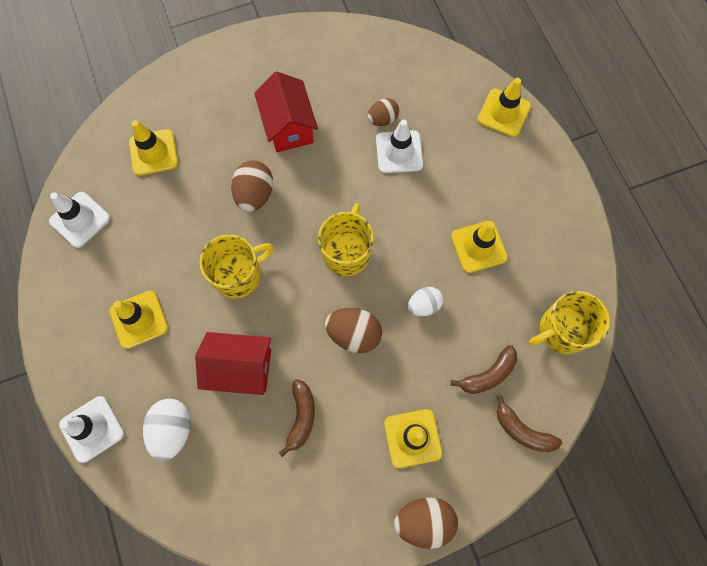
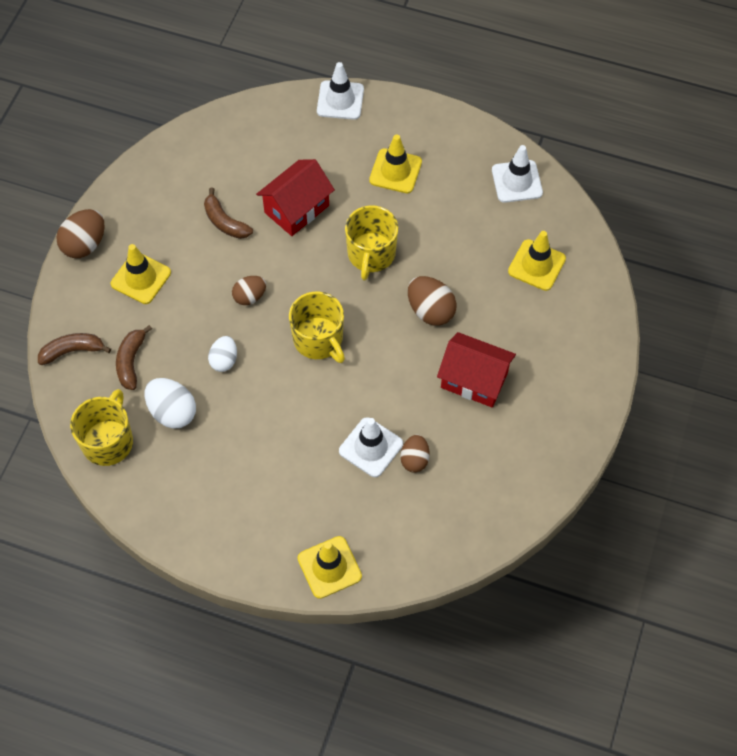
camera: 130 degrees right, 10 degrees down
white egg [143,399,191,462] -> white egg moved to [145,378,196,429]
brown egg [325,308,382,353] -> brown egg [232,276,266,305], size x0.65
yellow traffic cone [451,221,508,273] -> none

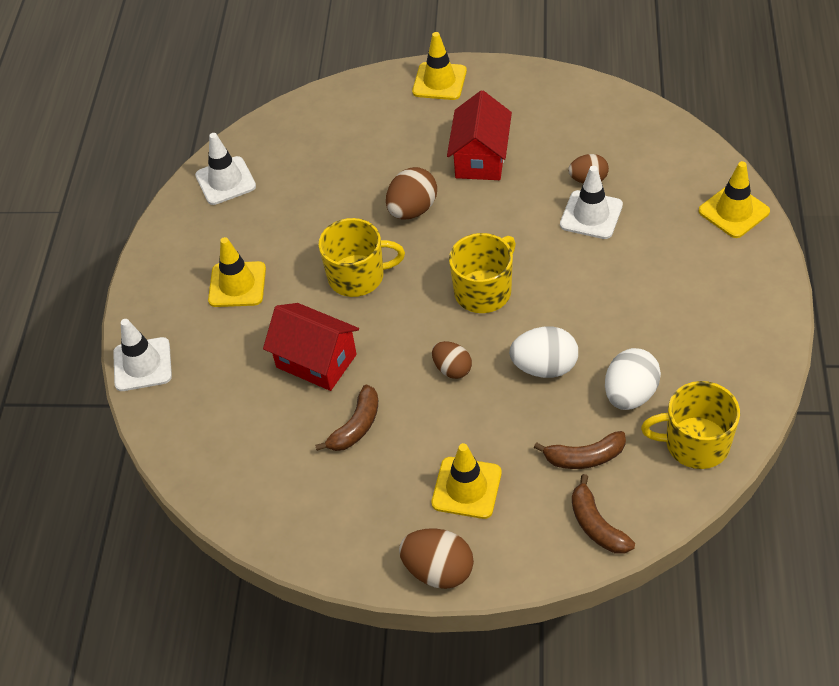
camera: 100 degrees left, 10 degrees down
white egg [208,336,237,372] -> white egg [509,327,578,378], size x1.53
yellow traffic cone [508,231,566,291] -> yellow traffic cone moved to [412,32,467,100]

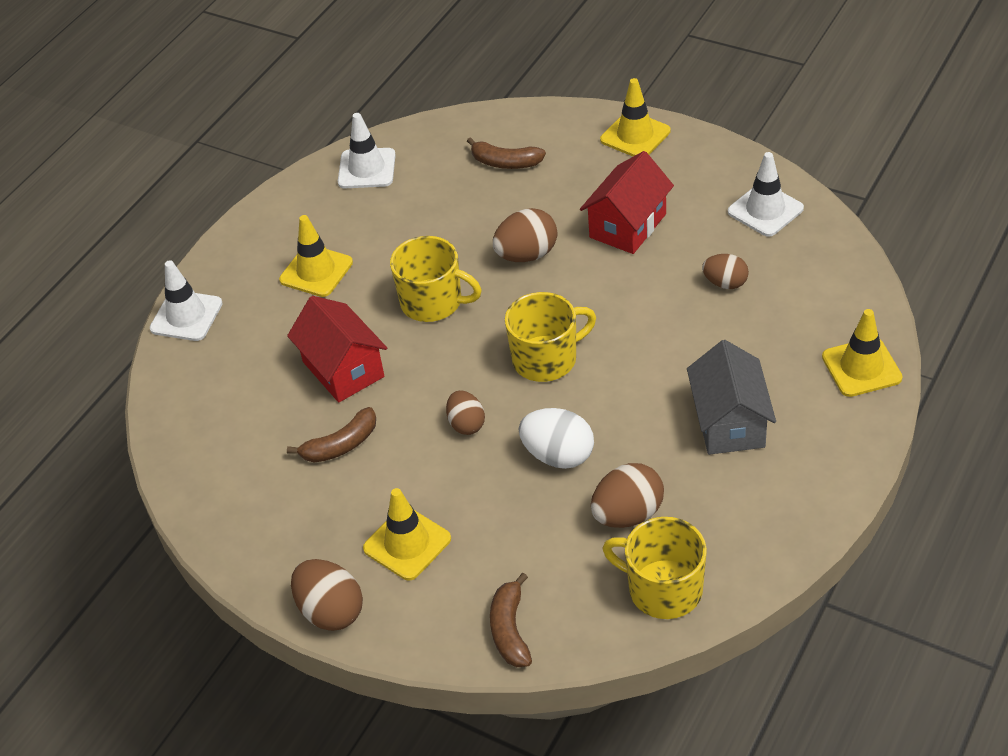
camera: 25 degrees right, 5 degrees down
brown banana [534,431,626,469] -> brown banana moved to [467,137,546,169]
white traffic cone [560,166,623,239] -> white traffic cone moved to [728,152,804,237]
white egg [605,348,661,410] -> brown egg [591,463,664,528]
none -> grey house [687,340,776,455]

